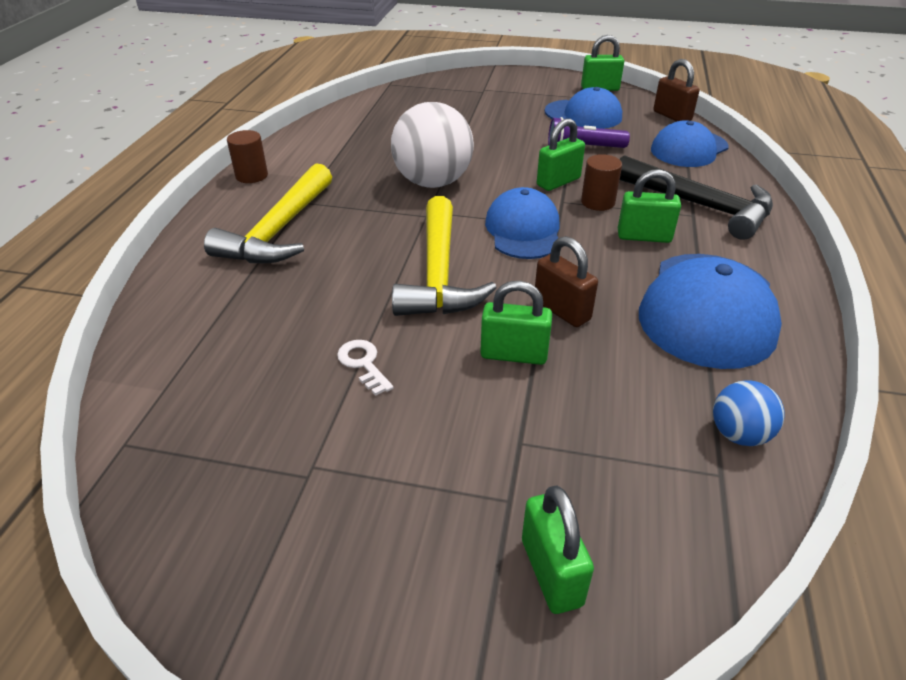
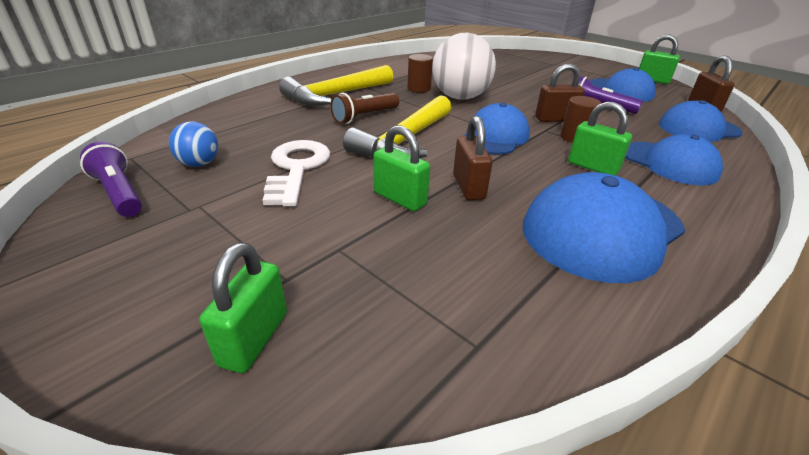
camera: 30 degrees right, 5 degrees down
brown cylinder [227,130,268,183] -> brown cylinder moved to [407,54,433,93]
white key [337,340,394,396] -> white key [263,140,330,207], size x1.97
green padlock [537,118,585,191] -> brown padlock [535,63,585,122]
black hammer [620,155,773,240] -> blue cap [625,134,723,185]
blue ball [713,380,785,446] -> blue ball moved to [169,122,218,167]
none -> purple flashlight [80,141,142,217]
none -> brown flashlight [330,93,399,124]

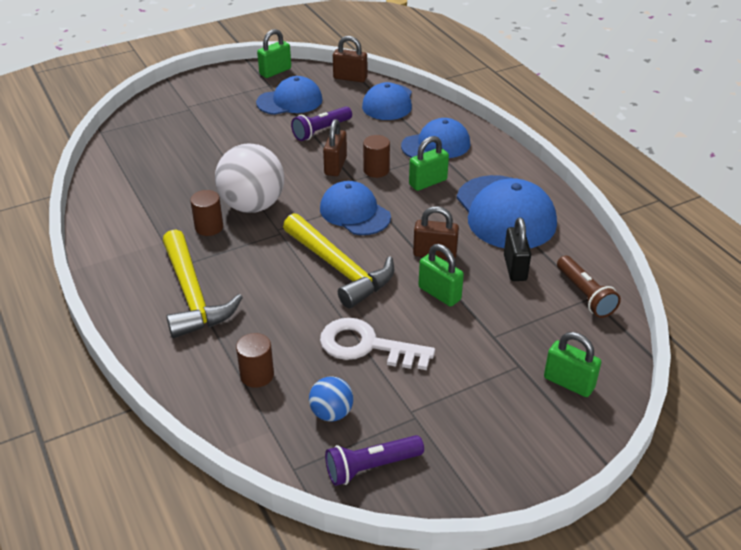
camera: 70 degrees left, 5 degrees up
brown flashlight [330,93,399,124] -> brown flashlight moved to [557,256,621,318]
green padlock [374,125,430,211] -> green padlock turned 75 degrees clockwise [418,244,464,307]
none -> brown cylinder [236,333,274,388]
none -> black padlock [504,217,531,281]

